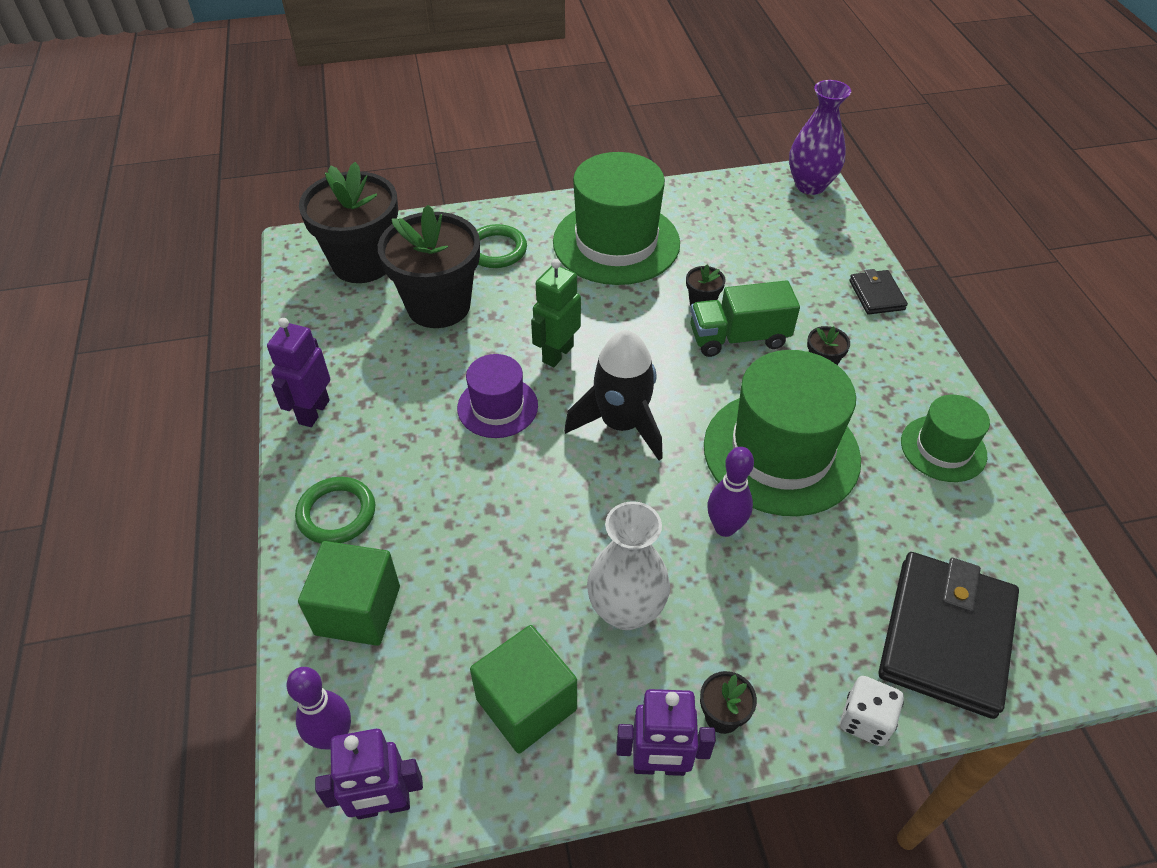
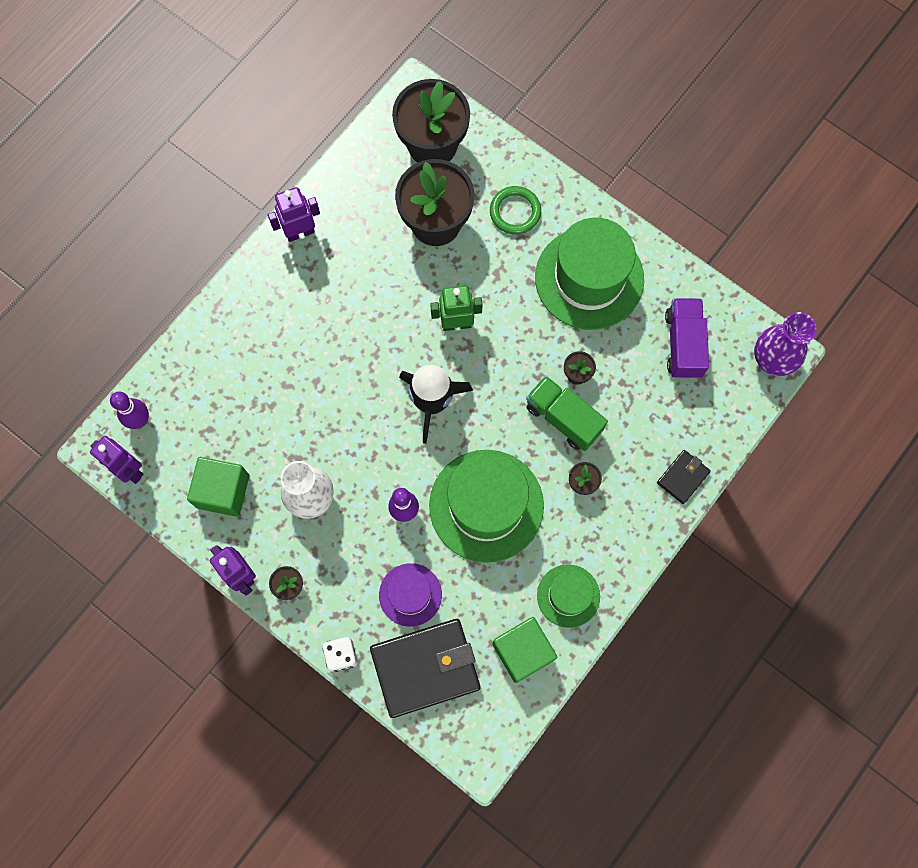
camera: 50 degrees right, 25 degrees up
green ring [295,477,375,544] -> none
green cube [298,541,400,646] -> green cube moved to [492,617,557,683]
purple hat [457,354,538,438] -> purple hat moved to [379,563,442,627]
none -> purple truck [665,298,709,378]

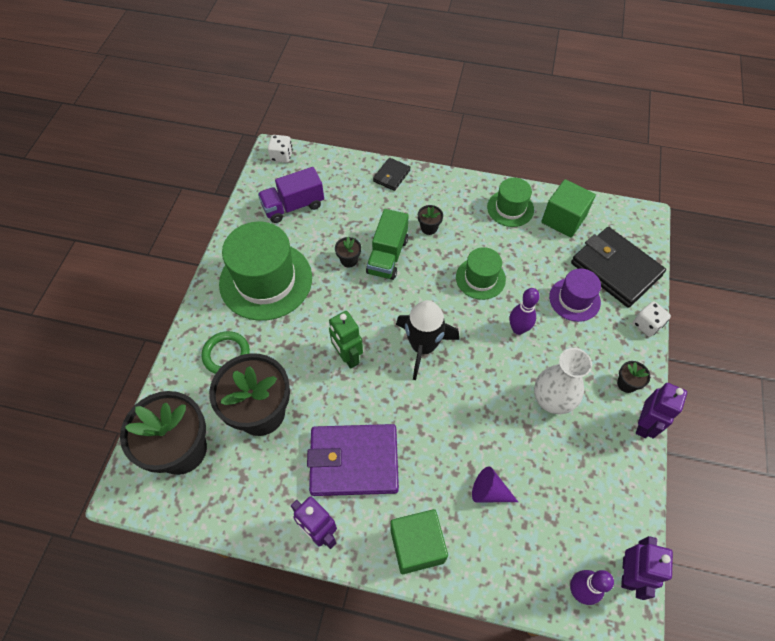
camera: 115 degrees left, 15 degrees down
green cube [187,457,249,517] -> green cube moved to [390,509,448,574]
green hat [429,450,544,563] -> green hat [456,247,506,300], size x0.54
black wallet [657,450,711,504] -> black wallet turned 75 degrees counterclockwise [373,158,411,191]
purple vase [754,312,817,376] -> white dice [268,135,293,163]
none -> purple wallet [307,424,399,496]
none -> purple cone [472,466,518,502]

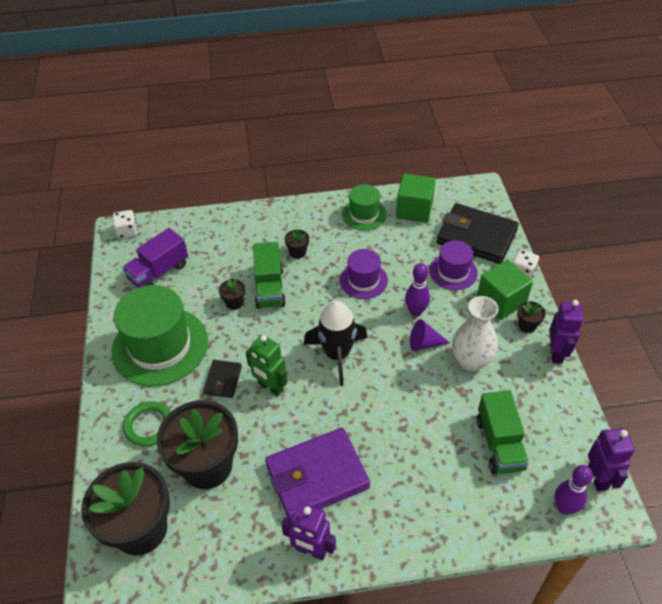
camera: 20 degrees left, 10 degrees down
black wallet [373,158,411,191] -> black wallet moved to [203,360,242,398]
green cube [390,509,448,574] -> green cube moved to [477,260,533,320]
green hat [456,247,506,300] -> purple hat [340,249,388,299]
purple cone [472,466,518,502] -> purple cone moved to [410,319,450,351]
none -> green truck [477,390,529,474]

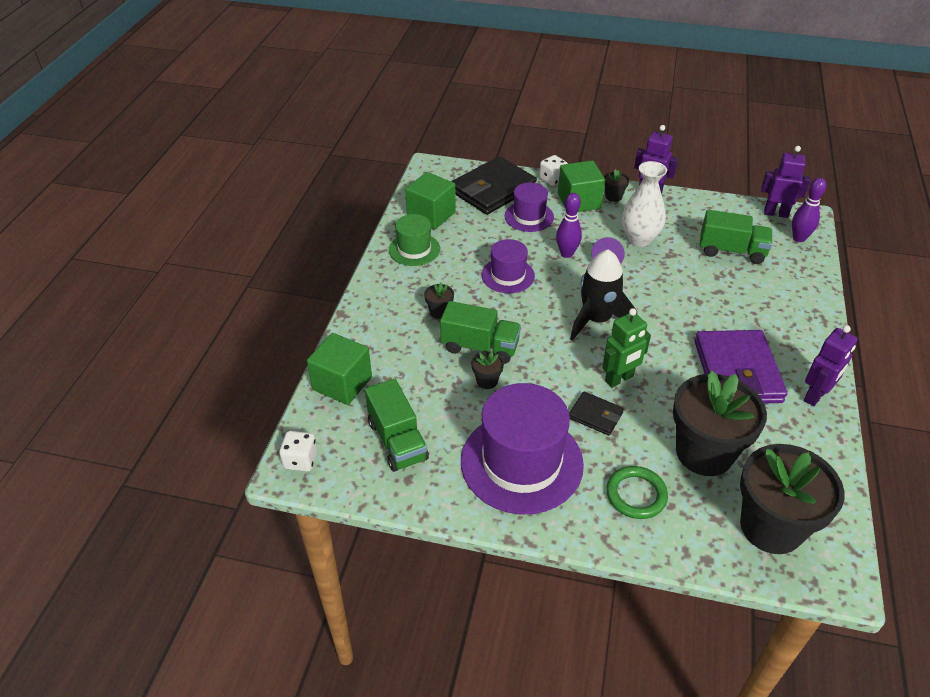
camera: 70 degrees left, 5 degrees down
green hat [112,285,208,386] -> purple hat [461,383,584,514]
purple truck [122,228,188,288] -> green truck [365,379,429,472]
none -> green cube [307,333,372,405]

